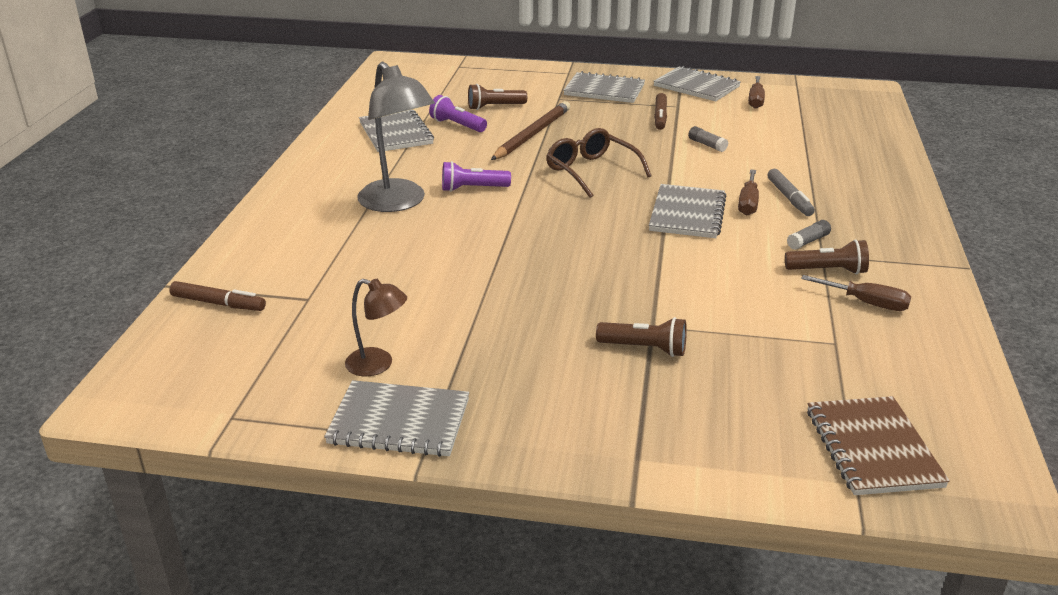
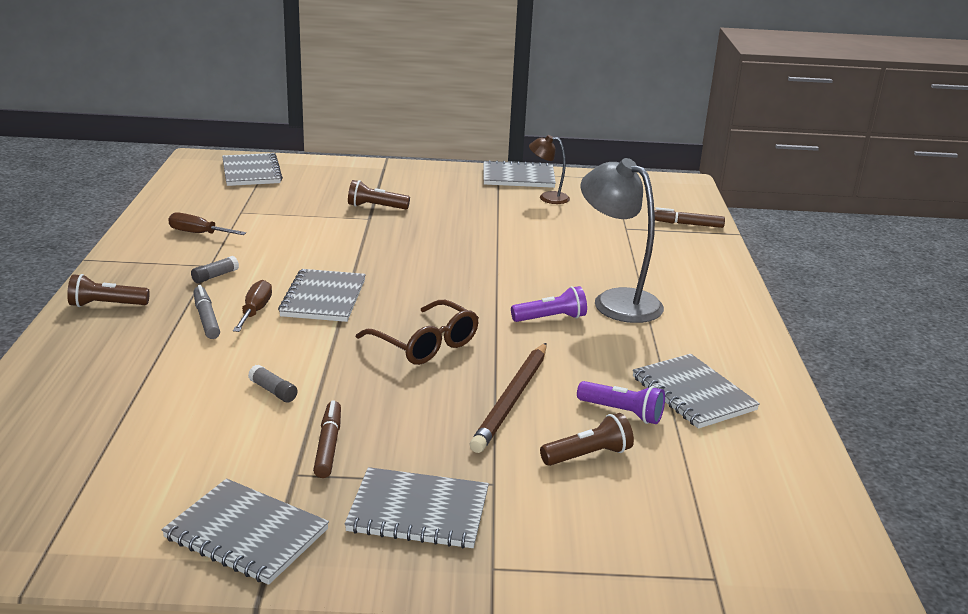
camera: 170 degrees right, 5 degrees down
brown screwdriver [748,76,765,109] -> none
brown flashlight [785,239,869,274] -> brown flashlight moved to [67,274,150,307]
brown notebook [807,396,950,495] -> grey notebook [222,153,283,186]

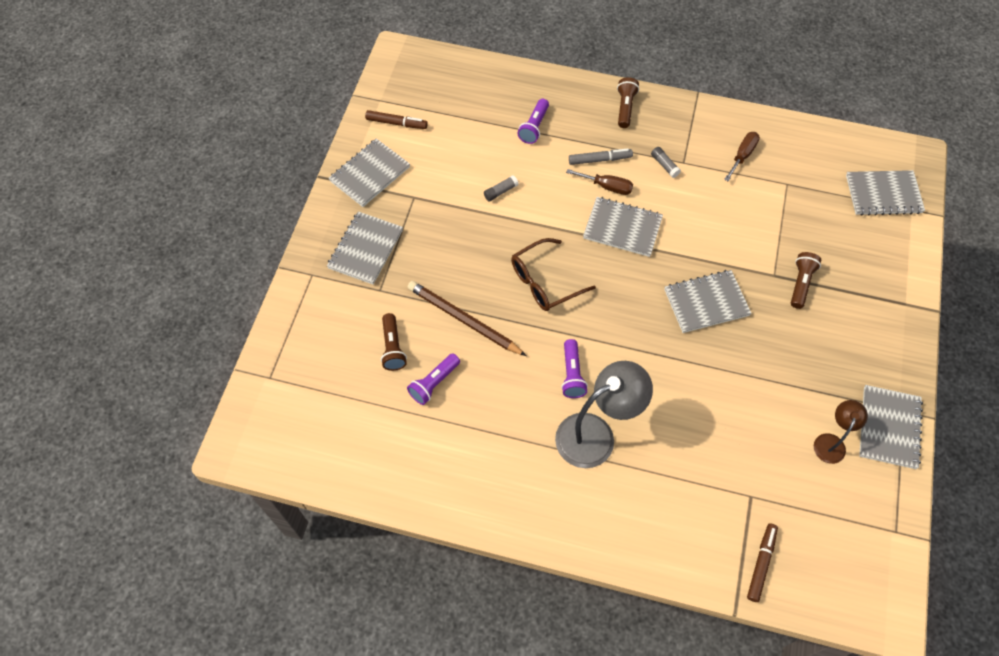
camera: 105 degrees right, 35 degrees up
brown marker [313,401,341,478] -> brown marker moved to [365,110,428,129]
grey notebook [633,354,760,429] -> grey notebook moved to [664,270,752,333]
none -> purple flashlight [517,99,549,144]

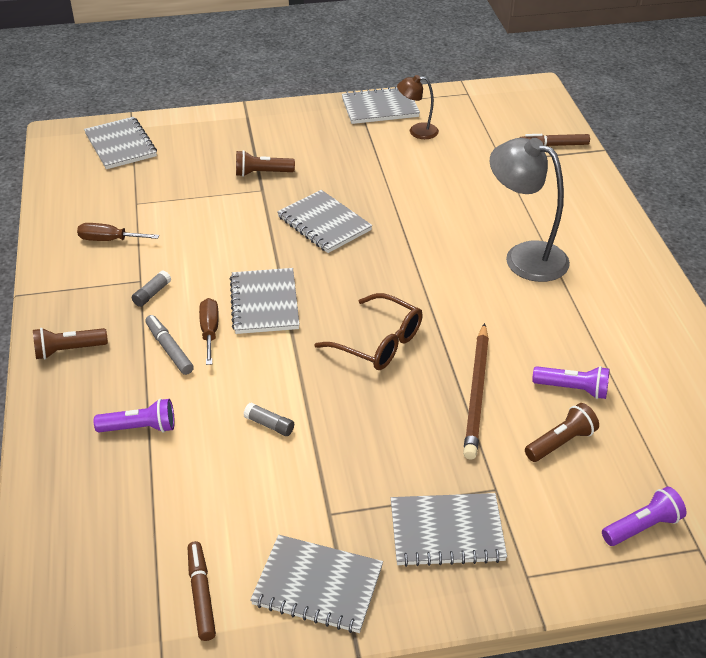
camera: 115 degrees left, 20 degrees down
purple flashlight [561,339,588,398] -> purple flashlight moved to [602,486,686,546]

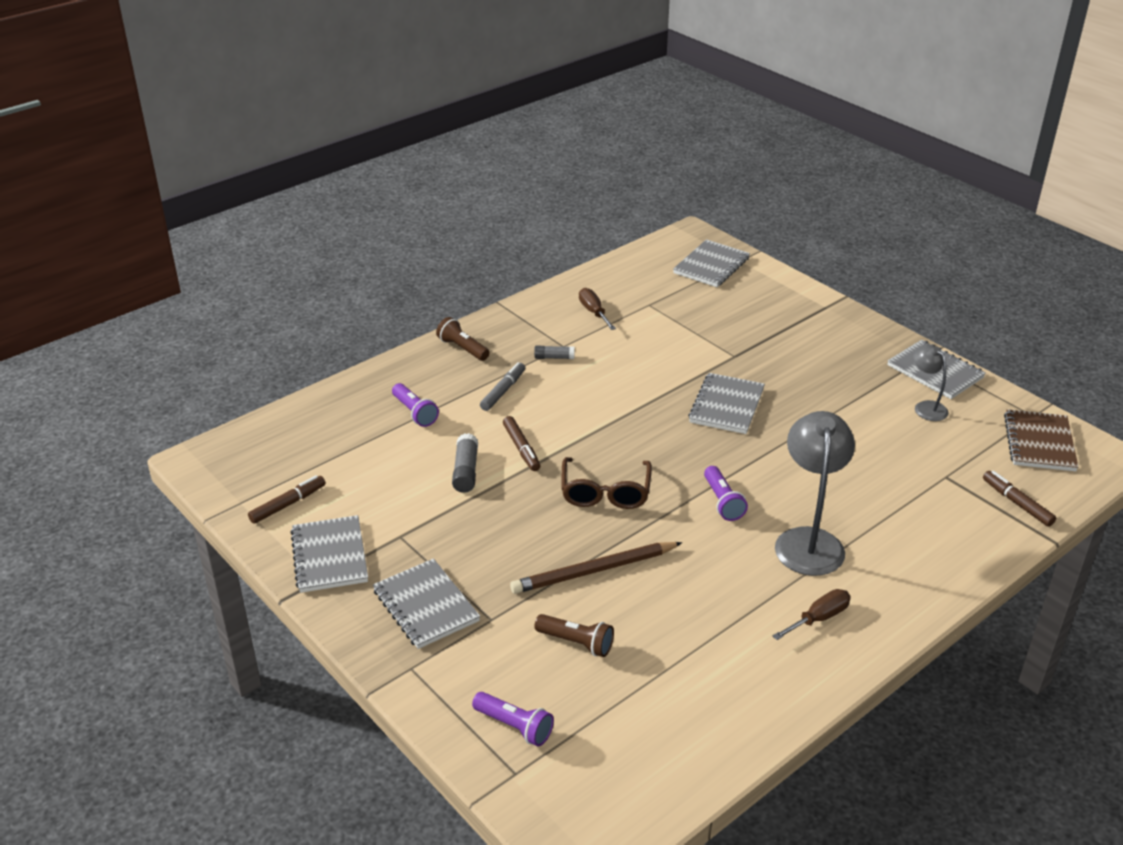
camera: 60 degrees right, 5 degrees down
brown screwdriver [199,298,219,365] -> brown screwdriver moved to [773,589,851,640]
grey notebook [230,268,300,334] -> none
brown flashlight [236,150,295,177] -> none
grey glue stick [243,403,294,436] -> grey glue stick [452,433,478,493], size x1.52
brown lamp [397,75,439,139] -> grey lamp [913,345,949,421]
purple flashlight [532,366,610,399] -> purple flashlight moved to [704,466,748,521]
none -> brown marker [503,416,541,471]
none -> brown notebook [1004,409,1078,471]

